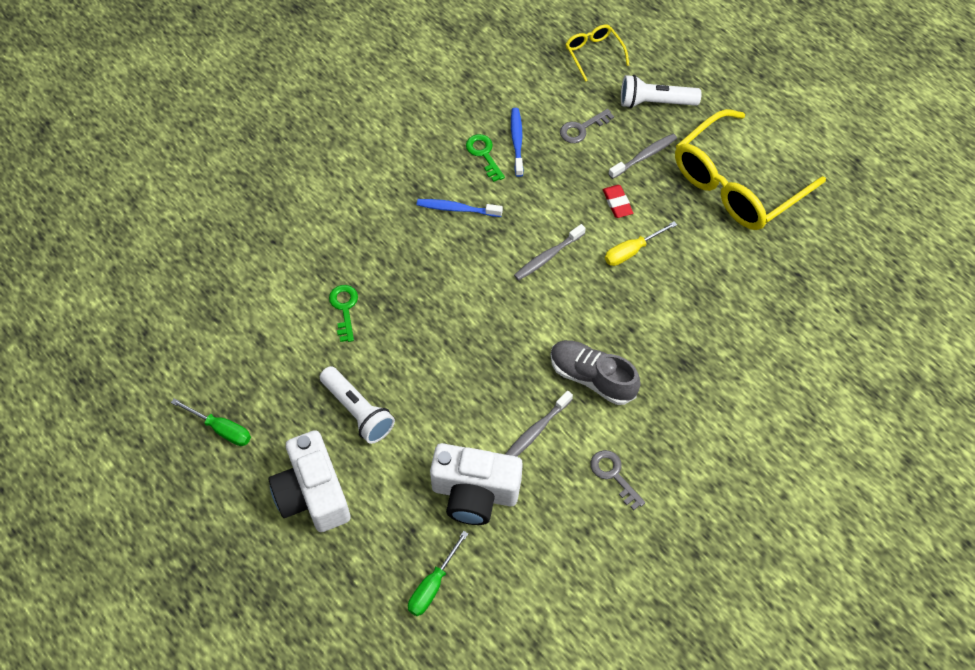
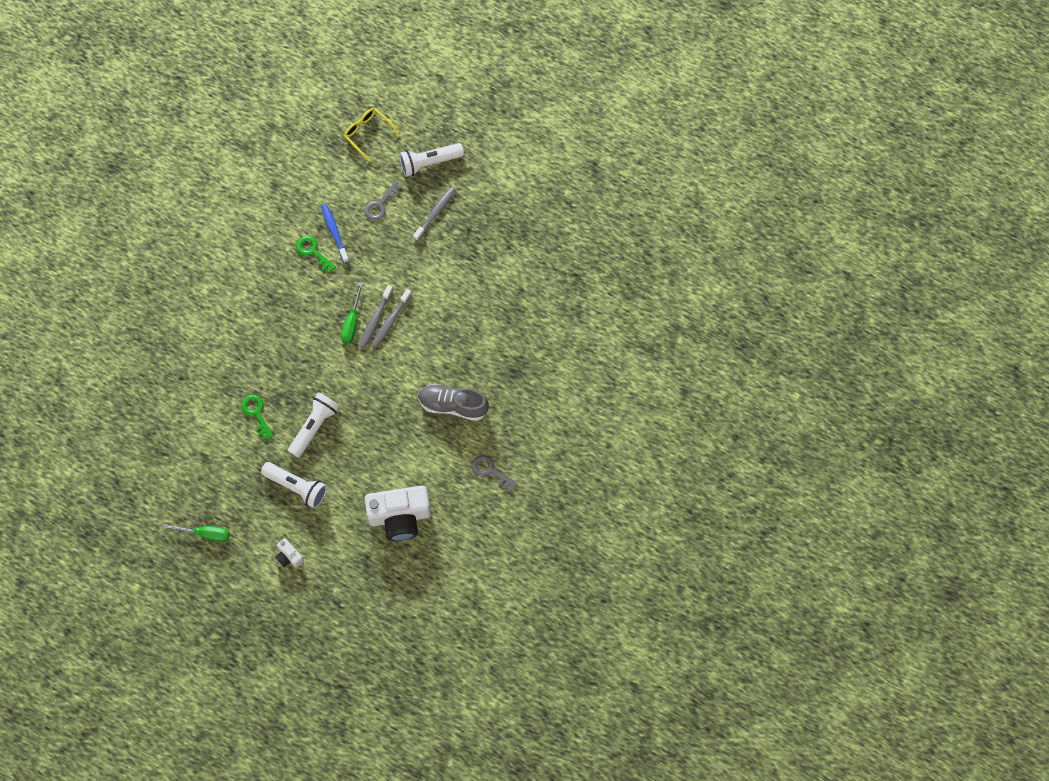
camera: 20 degrees left, 10 degrees up
white camera [268,430,351,532] -> white camera [275,538,304,567], size x0.45
green screwdriver [408,531,468,616] -> green screwdriver moved to [341,282,363,343]
blue toothbrush [417,199,503,217] -> none
grey toothbrush [505,391,573,456] -> grey toothbrush moved to [359,285,393,348]
red eraser [603,185,633,218] -> none
yellow screwdriver [605,221,677,266] -> none
yellow glasses [675,109,826,230] -> none
none -> white flashlight [288,392,340,458]

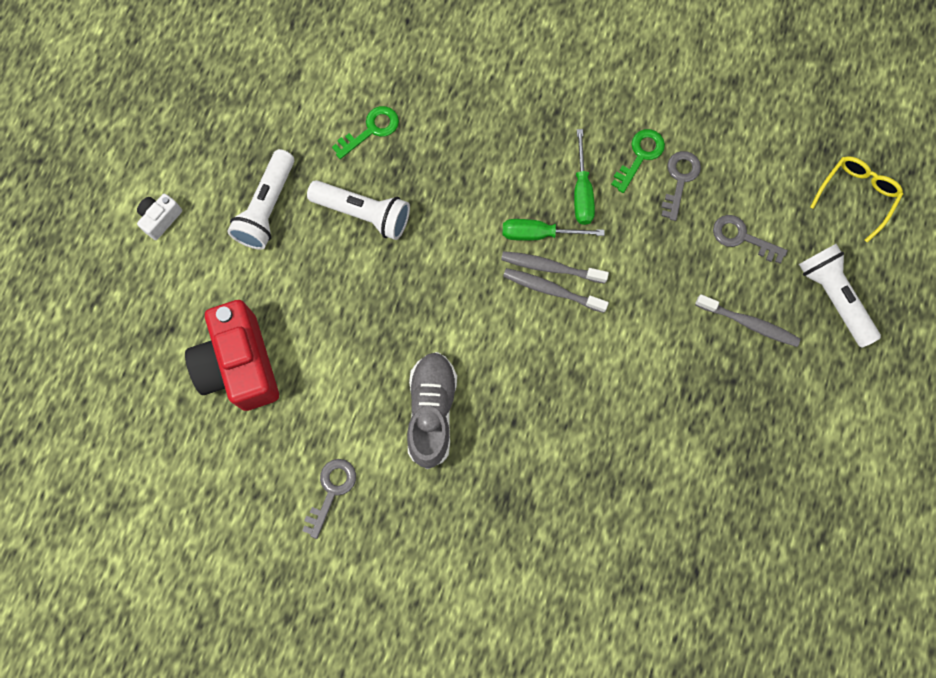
camera: 80 degrees right, 5 degrees up
green screwdriver [162,524,230,541] -> green screwdriver moved to [574,129,595,225]
blue toothbrush [321,204,349,263] -> grey key [661,151,701,221]
white camera [364,485,431,541] -> red camera [185,300,279,411]

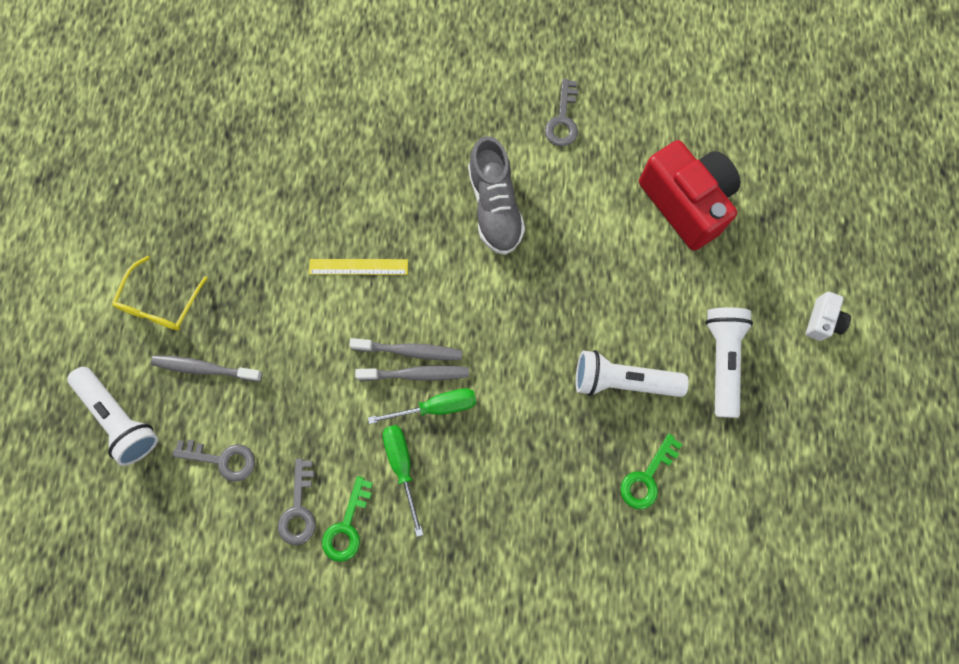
camera: 165 degrees right, 0 degrees up
yellow glasses [810,156,903,242] -> yellow glasses moved to [112,256,208,330]
none -> yellow ruler [309,259,408,275]

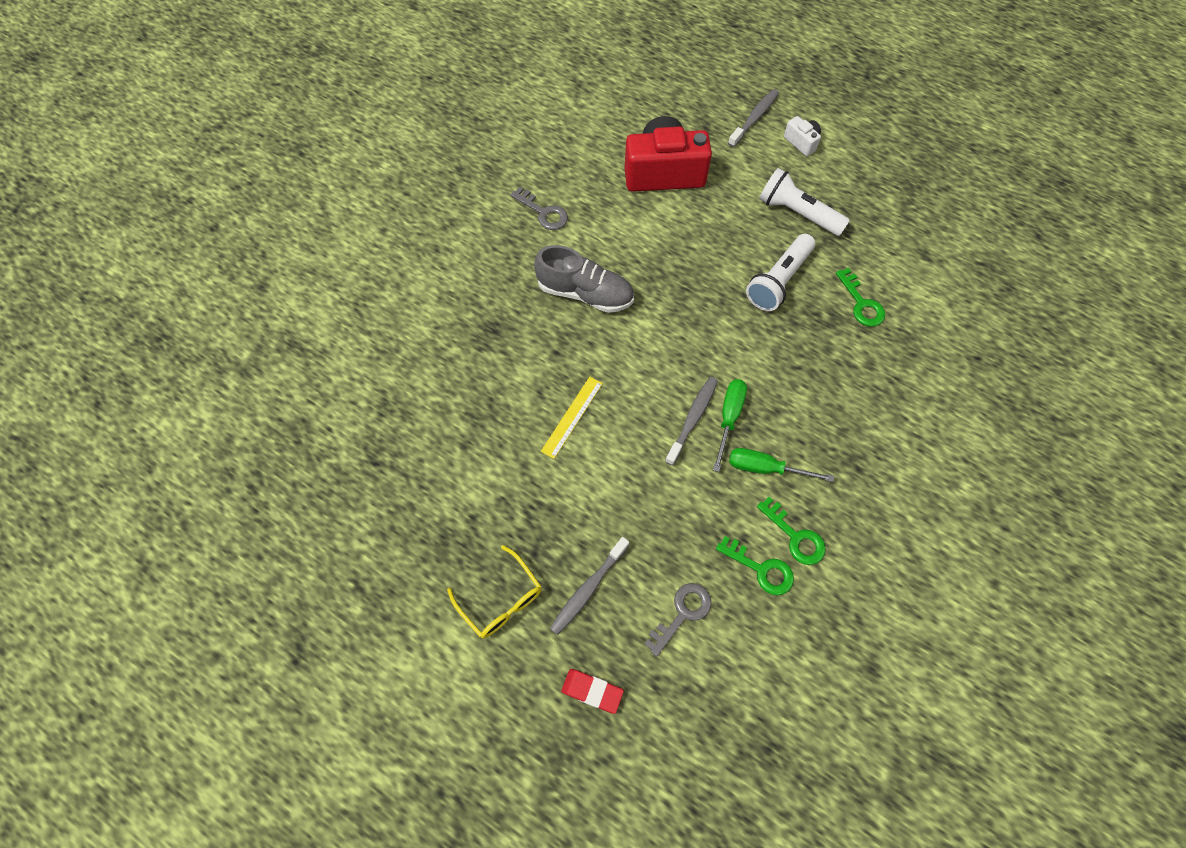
camera: 60 degrees left, 10 degrees down
white flashlight [67,367,158,466] -> red eraser [561,669,624,714]
grey key [278,459,315,545] -> green key [716,536,794,595]
grey toothbrush [349,338,462,361] -> grey toothbrush moved to [728,89,779,147]

